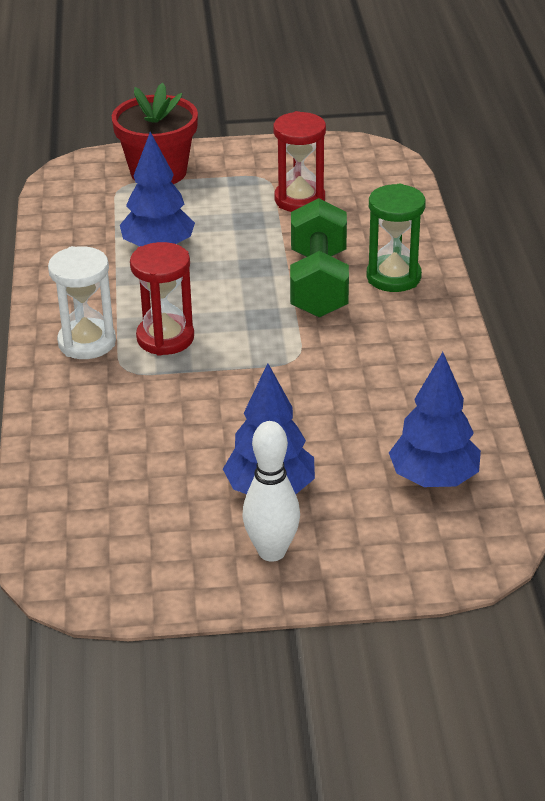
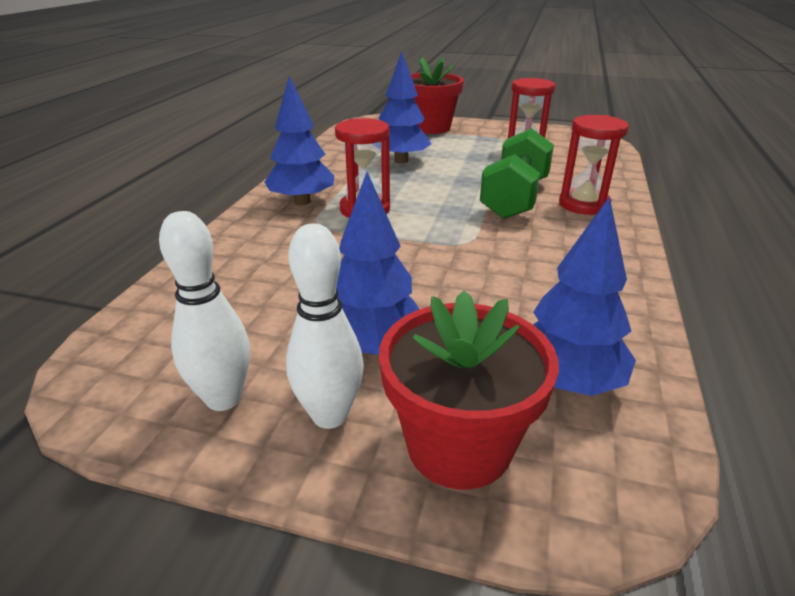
camera: 20 degrees right, 5 degrees down
white hourglass [48,246,116,359] -> blue tree [265,75,334,205]
green hourglass [367,184,426,292] -> red hourglass [559,115,629,215]
none -> white bowling pin [159,211,250,411]
none -> red flower pot [379,291,559,489]

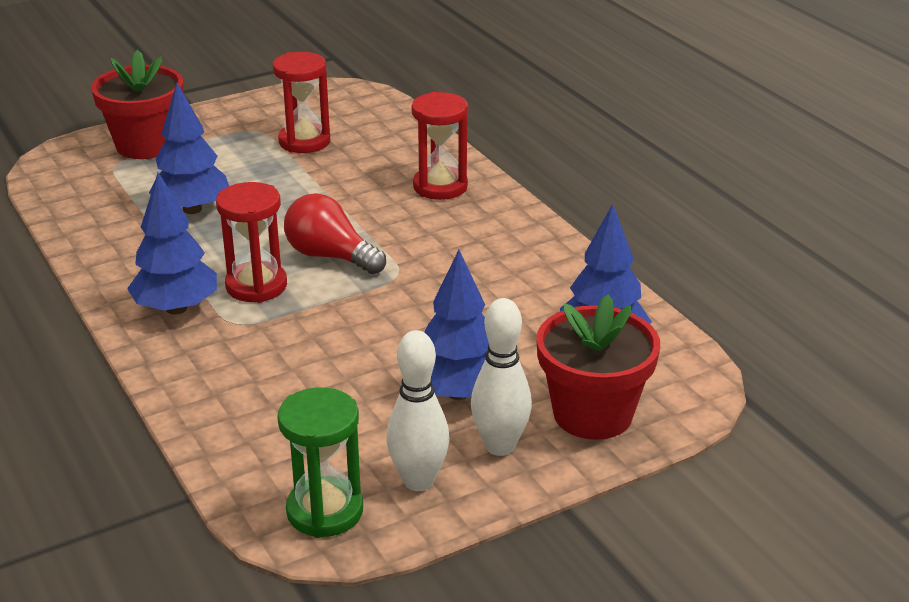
camera: 45 degrees left, 0 degrees up
green dumbbell [480,128,554,219] -> none
none -> green hourglass [277,387,363,538]
none -> red light bulb [284,193,386,274]

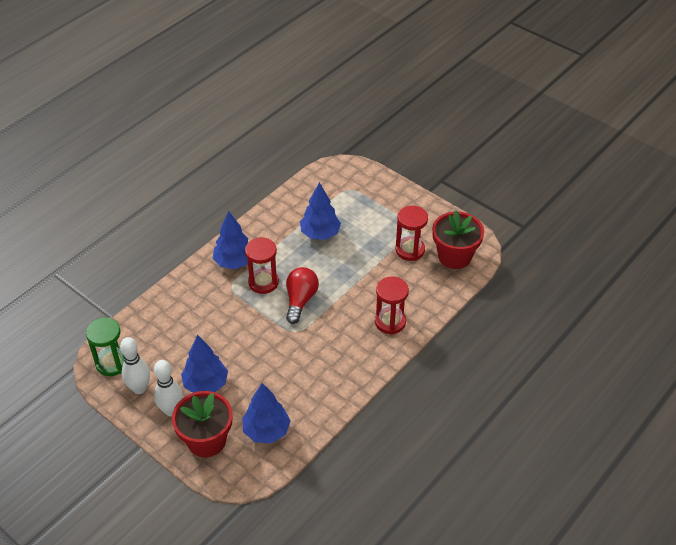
camera: 70 degrees right, 15 degrees up
red flower pot [91,50,184,159] -> red flower pot moved to [432,210,484,269]

